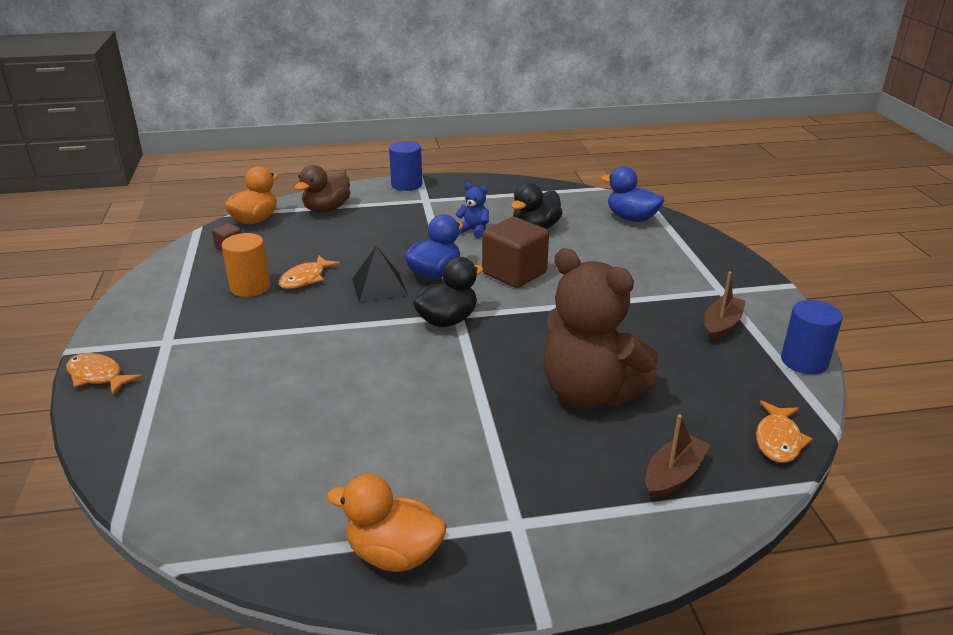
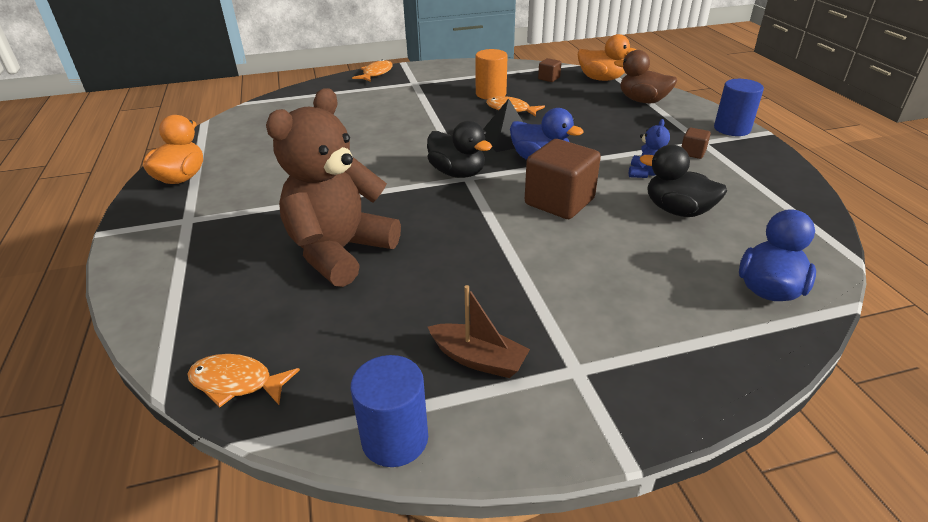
camera: 85 degrees right, 5 degrees up
brown boat [646,414,710,501] -> none
none -> brown cube [681,127,711,159]

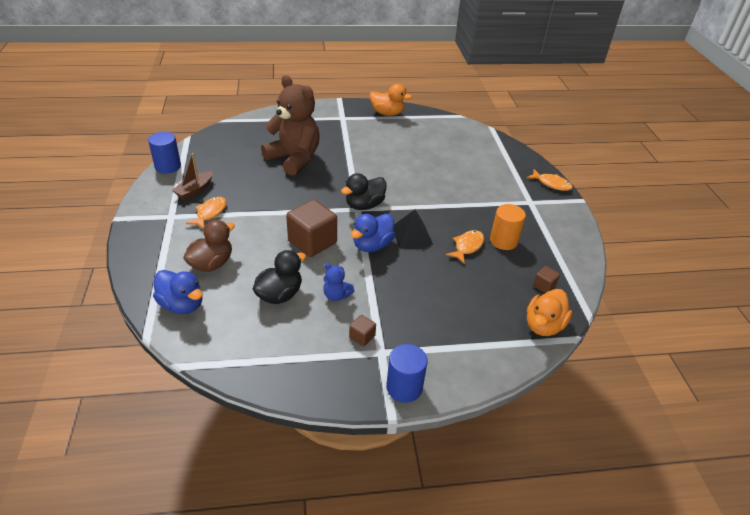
camera: 95 degrees right, 5 degrees up
orange fish [188,354,300,408] -> orange fish moved to [186,197,226,229]
brown duck [614,50,677,103] -> brown duck moved to [183,220,235,272]

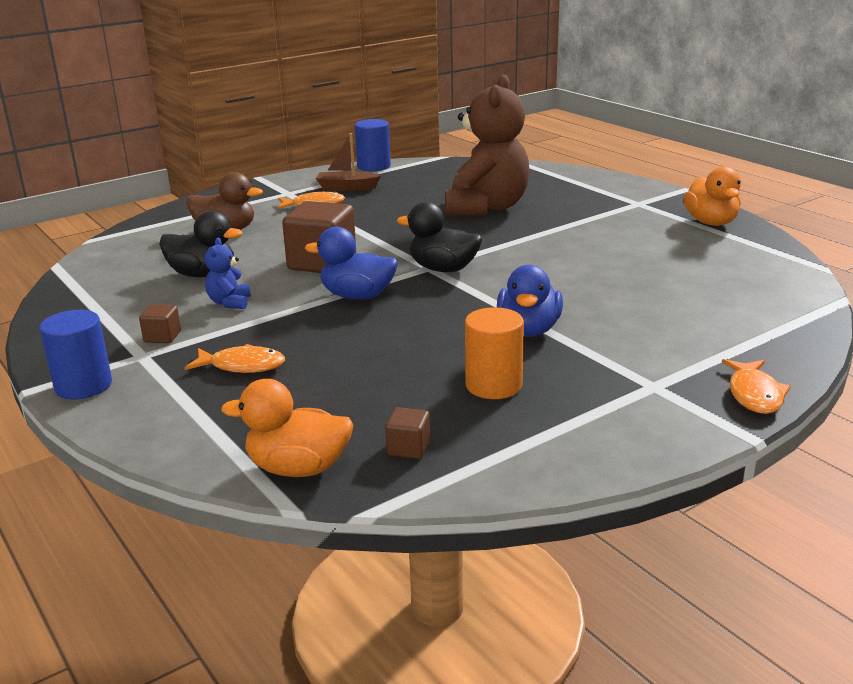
camera: 65 degrees right, 15 degrees down
blue duck [153,270,203,314] -> blue duck moved to [497,265,563,337]
black pyramid [394,210,433,249] -> none
orange fish [446,230,485,264] -> orange fish moved to [185,344,285,373]

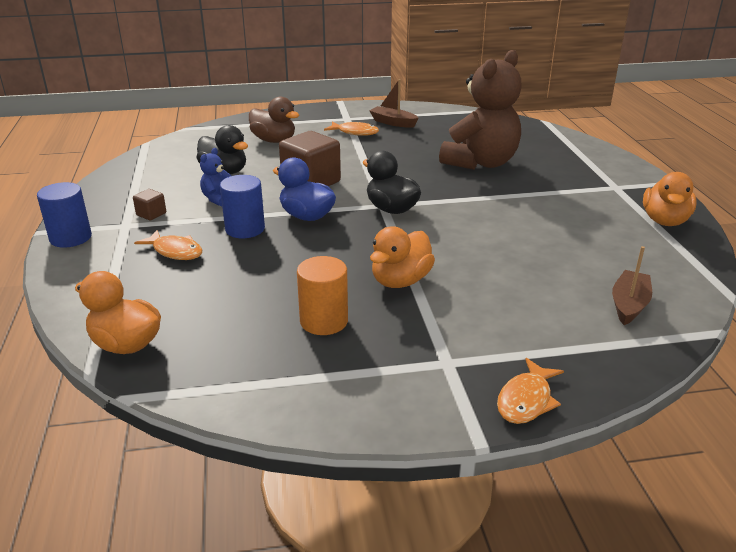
camera: 25 degrees right, 5 degrees up
blue cylinder [355,119,391,171] -> blue cylinder moved to [220,175,265,238]
brown cube [385,407,430,459] -> none
blue duck [497,265,563,337] -> orange duck [370,226,435,288]
none -> brown boat [612,246,652,325]

